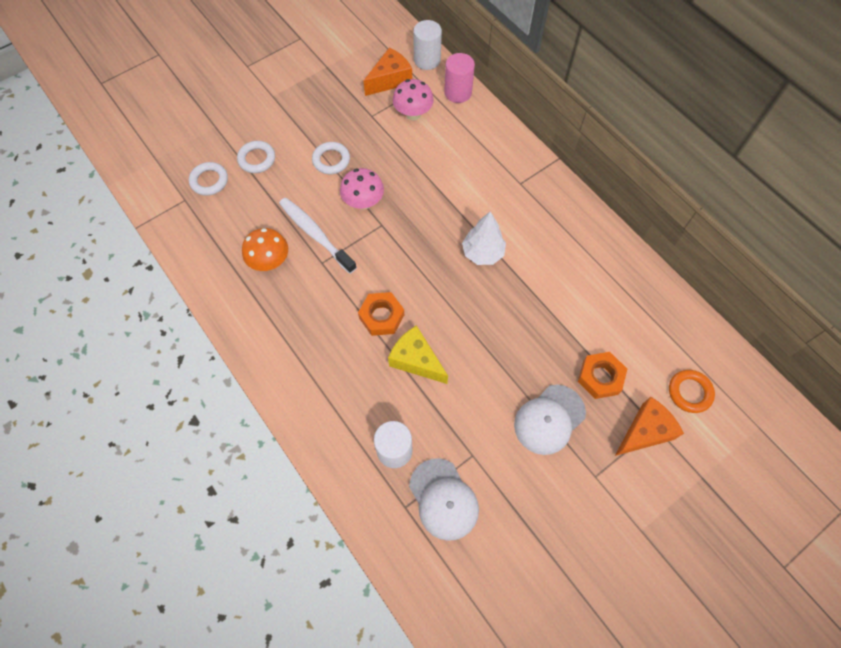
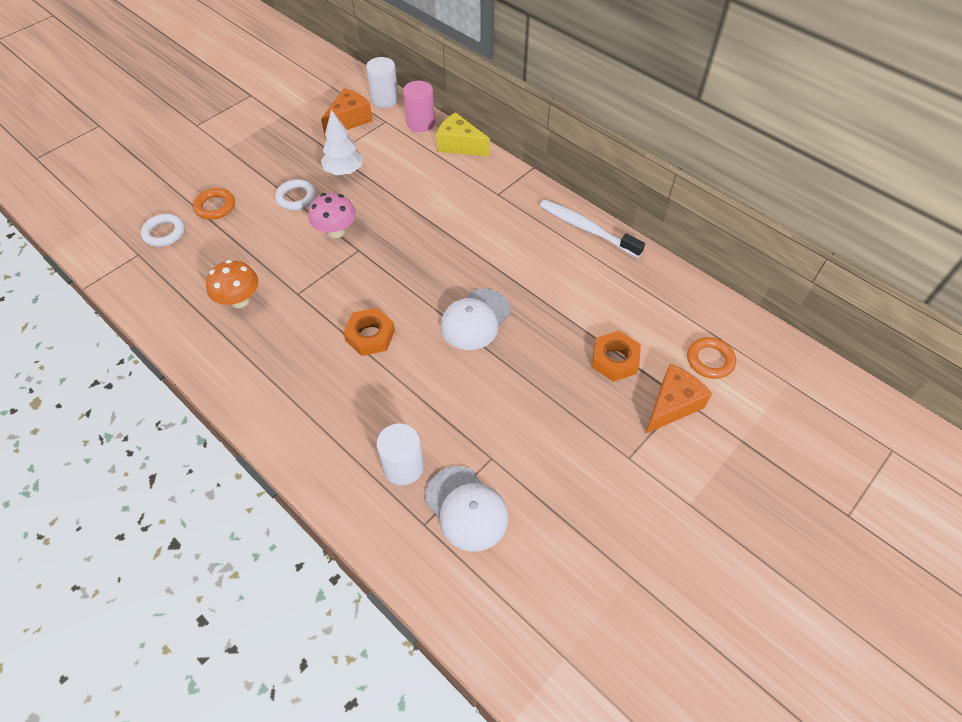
camera: 10 degrees left, 10 degrees down
white ring [237,141,275,173] -> orange ring [193,188,235,220]
white toothbrush [279,197,357,274] -> white toothbrush moved to [540,200,645,258]
yellow cheese [388,325,448,384] -> yellow cheese moved to [436,112,490,157]
pink mushroom [392,79,434,120] -> none
white tree [462,211,506,265] -> white tree moved to [321,110,363,175]
white cap [514,385,586,455] -> white cap moved to [441,289,511,350]

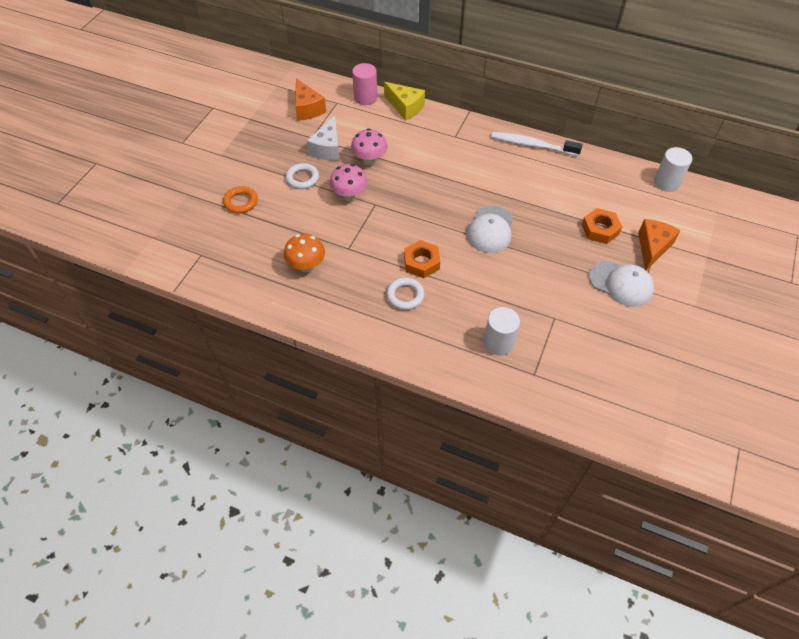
camera: 20 degrees left, 0 degrees up
white ring [141,214,185,247] -> white ring moved to [387,278,425,310]
orange cheese [321,88,373,137] -> orange cheese turned 135 degrees clockwise [295,78,326,121]
white tree [321,110,363,175] -> white cheese [307,116,339,161]
white cylinder [366,57,399,108] -> white cylinder moved to [654,147,692,192]
white cap [425,466,508,551] -> white cap moved to [589,261,654,307]
yellow cheese [436,112,490,157] -> yellow cheese turned 150 degrees counterclockwise [384,82,425,121]
orange ring [687,337,736,379] -> none
none -> pink mushroom [351,129,388,165]

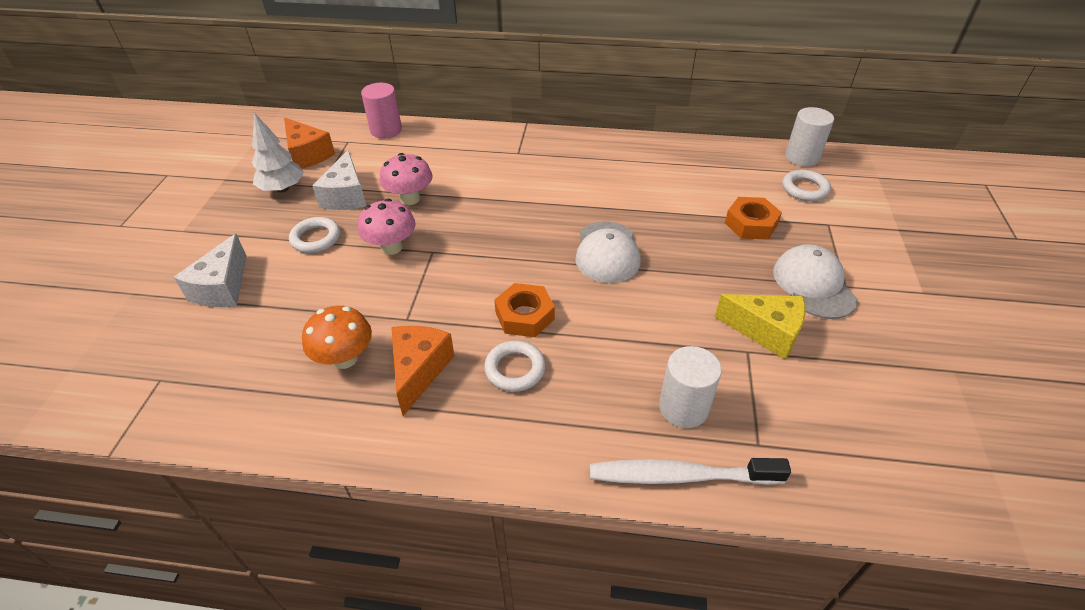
camera: 15 degrees left, 10 degrees down
orange ring [223,186,258,213] -> white cheese [174,234,247,307]
yellow cheese [384,82,425,121] -> yellow cheese moved to [715,294,805,359]
white toothbrush [491,132,582,156] -> white toothbrush moved to [590,458,791,485]
white cap [589,261,654,307] -> white cap turned 120 degrees counterclockwise [773,244,858,319]
orange cheese [638,219,681,270] -> orange cheese moved to [391,326,455,416]
none -> white tree [252,113,304,193]
none -> white ring [782,170,831,201]

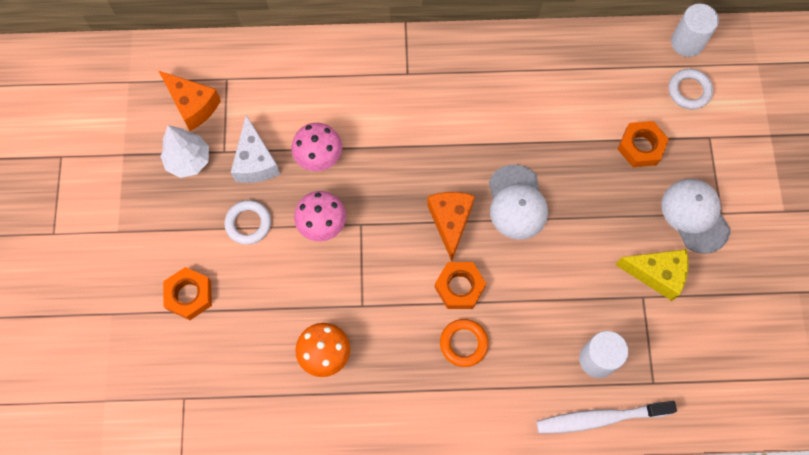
camera: 10 degrees left, 25 degrees up
white cheese [174,234,247,307] -> orange nut [163,267,212,320]
pink cylinder [361,83,402,138] -> none
orange cheese [391,326,455,416] -> orange cheese moved to [427,192,475,261]
white ring [484,340,546,392] -> orange ring [440,319,489,367]

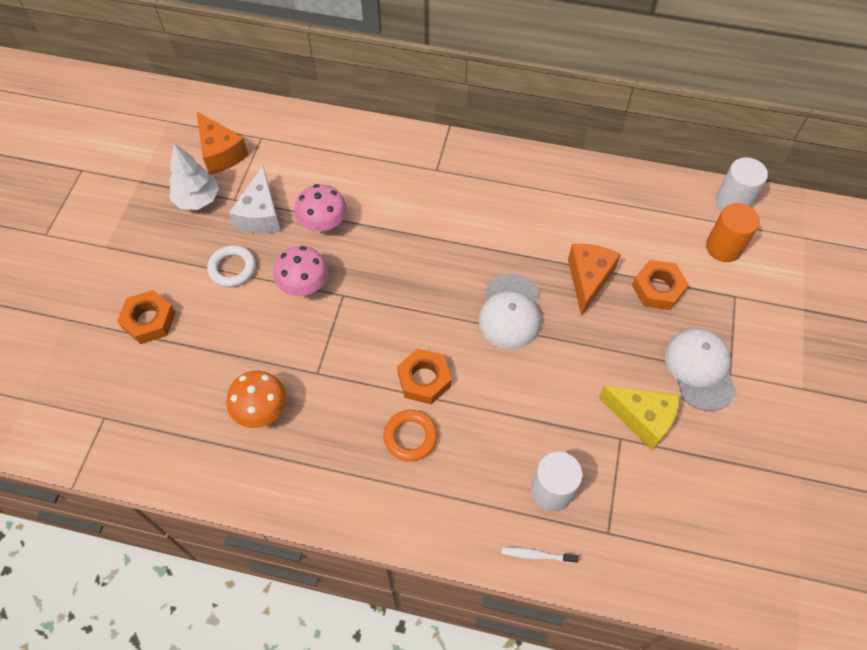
camera: 15 degrees right, 10 degrees down
orange cheese [427,192,475,261] -> orange cheese moved to [568,244,621,317]
white toothbrush [536,401,677,434] -> white toothbrush [501,547,579,563], size x0.47
white ring [669,69,713,109] -> orange cylinder [706,203,760,262]

